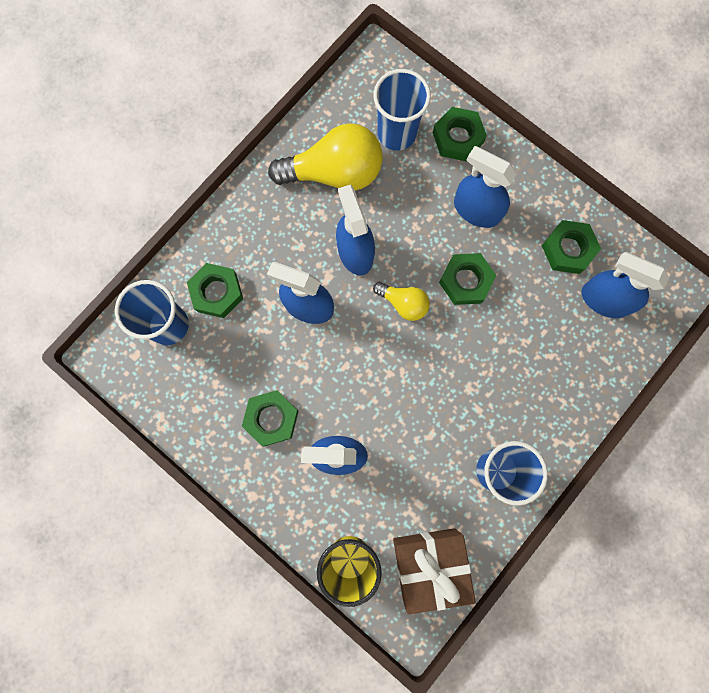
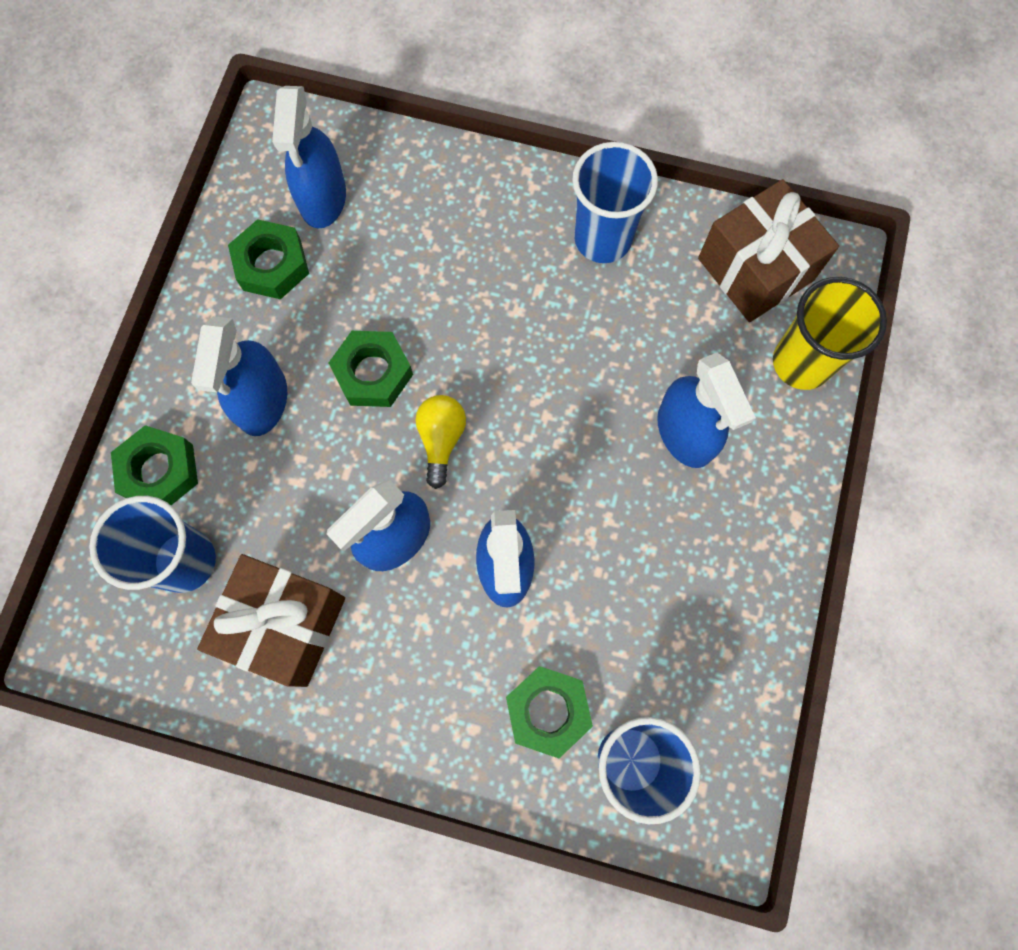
camera: 115 degrees left, 5 degrees down
green nut [242,390,299,447] -> none
yellow light bulb [268,123,383,190] -> brown gift [197,554,345,687]

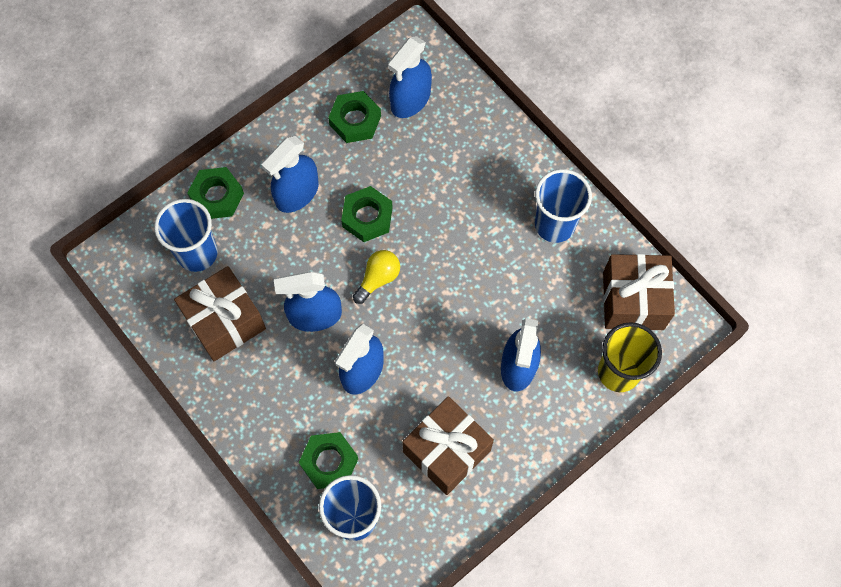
camera: 35 degrees right, 5 degrees down
none -> brown gift [402,396,494,495]

